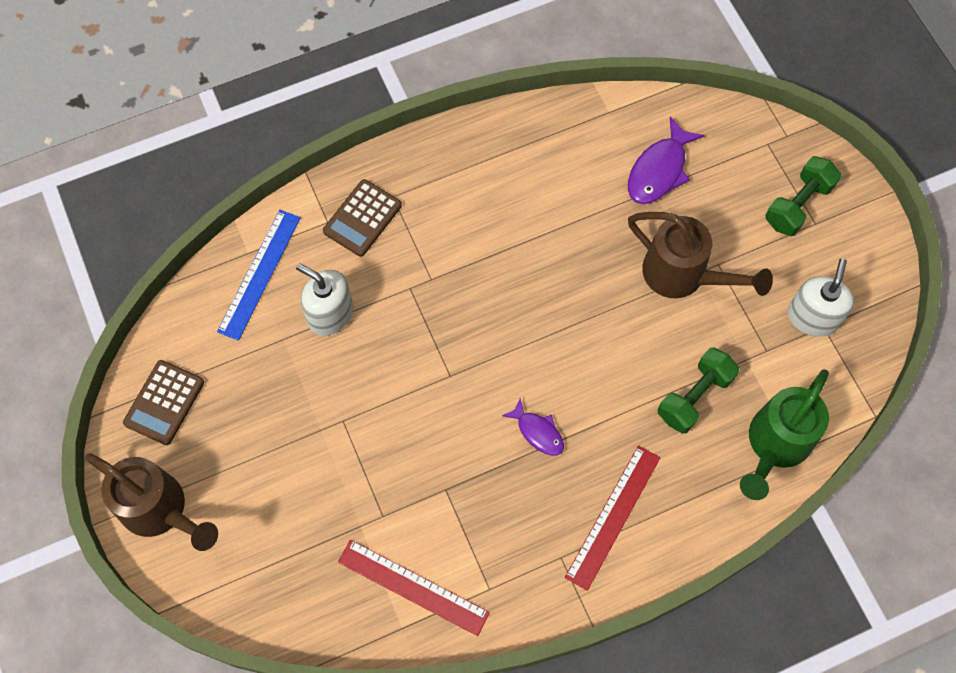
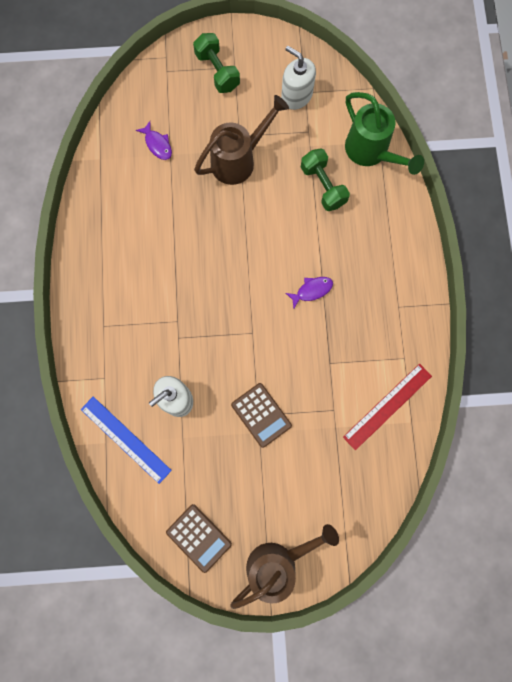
camera: 70 degrees left, 10 degrees up
brown calculator [323,179,402,257] -> brown calculator moved to [231,383,292,448]
red ruler [565,445,660,591] -> none
purple fish [628,117,705,204] -> purple fish [136,121,172,160], size x0.62

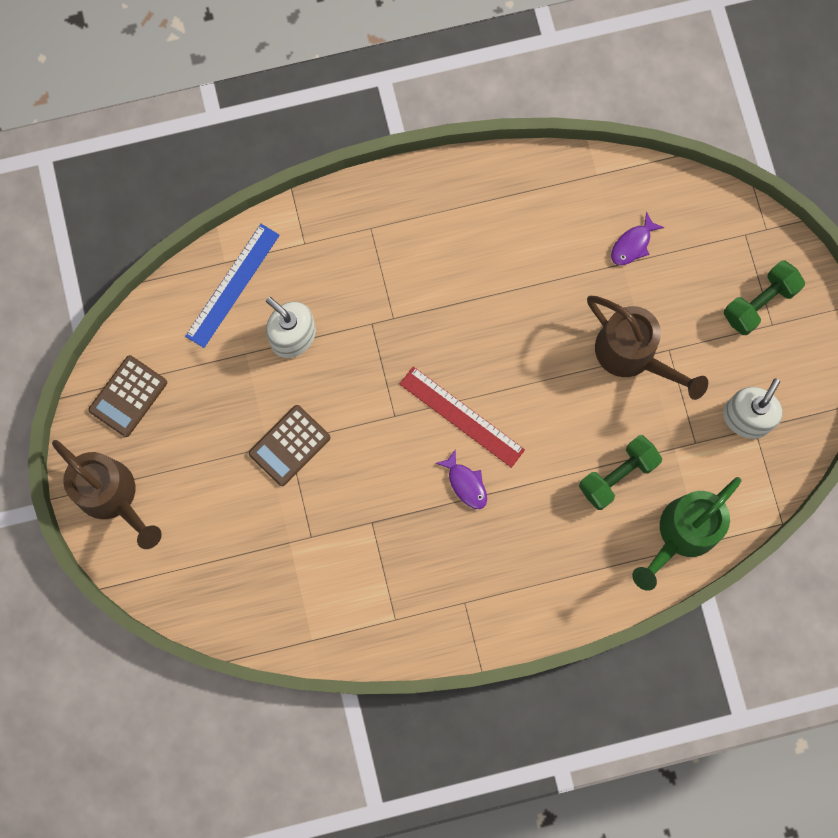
camera: 80 degrees right, 0 degrees up
red ruler [343,364,432,450] -> red ruler moved to [400,367,525,468]

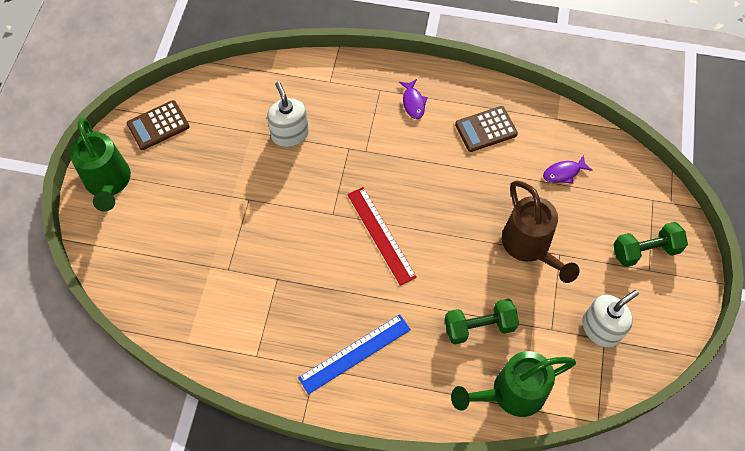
camera: 25 degrees right, 15 degrees down
brown watering can [52,440,162,549] -> green watering can [69,118,131,212]
blue ruler [185,224,280,348] -> blue ruler moved to [298,314,411,394]
brown calculator [249,405,330,486] -> brown calculator moved to [455,106,518,152]
purple fish [436,449,487,509] -> purple fish moved to [399,79,428,119]

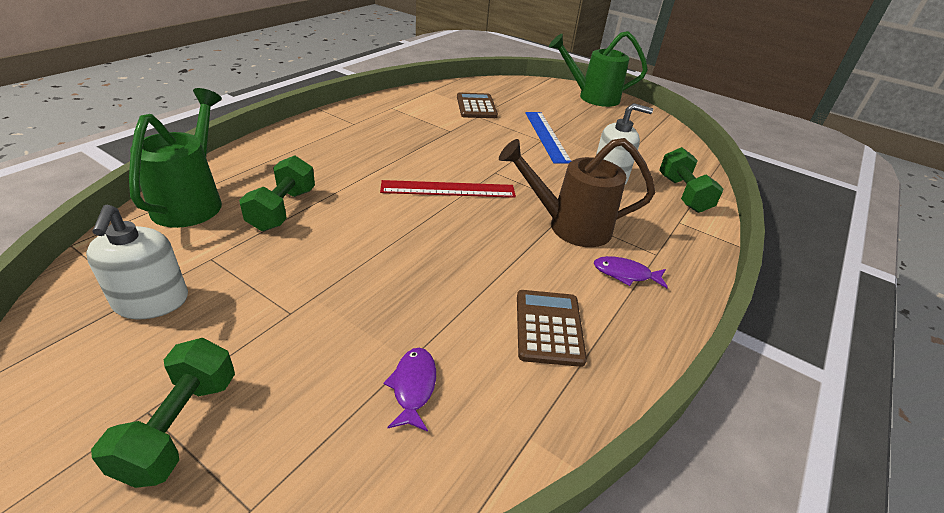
camera: 110 degrees right, 25 degrees down
brown calculator [127,100,190,150] -> brown calculator moved to [457,93,498,118]
blue ruler [298,314,411,394] -> blue ruler moved to [525,112,571,164]
brown watering can [502,180,580,283] -> brown watering can moved to [499,138,655,247]
none -> green dumbbell [659,147,724,213]

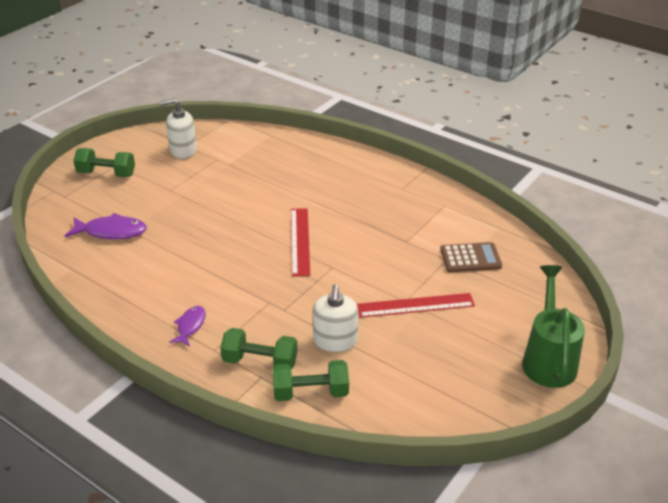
camera: 95 degrees right, 0 degrees up
green watering can [129,88,222,228] -> none
green dumbbell [239,155,315,231] -> green dumbbell moved to [220,328,297,369]
purple fish [383,348,436,432] -> purple fish [65,213,147,239], size x1.62
brown watering can [499,138,655,247] -> none
brown calculator [517,290,587,367] -> none
blue ruler [525,112,571,164] -> red ruler [357,293,475,318]

